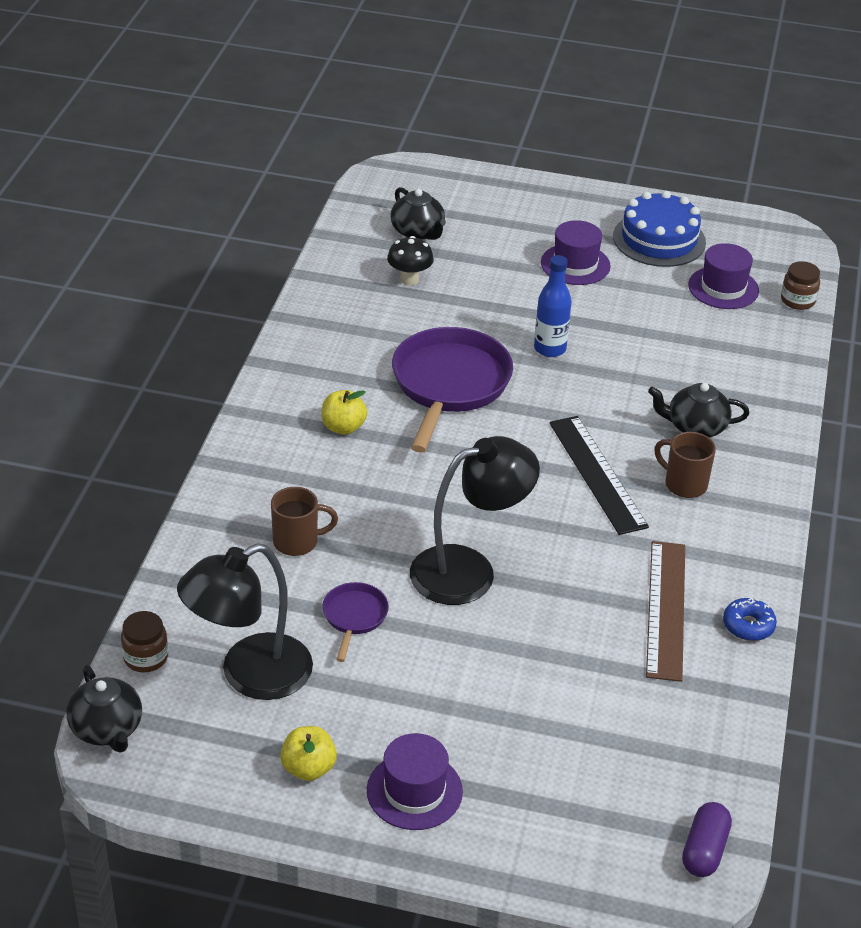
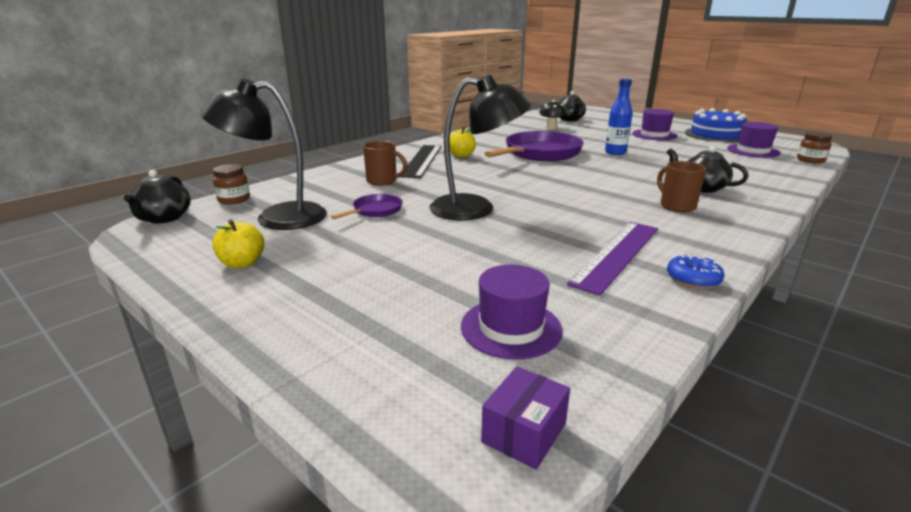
camera: 30 degrees right, 15 degrees down
purple hat [367,733,463,830] -> purple hat moved to [461,265,563,359]
black ruler [549,416,649,535] -> black ruler moved to [401,145,441,178]
brown ruler [646,541,685,682] -> purple ruler [567,222,658,295]
purple capsule [682,802,732,877] -> purple box [481,366,570,469]

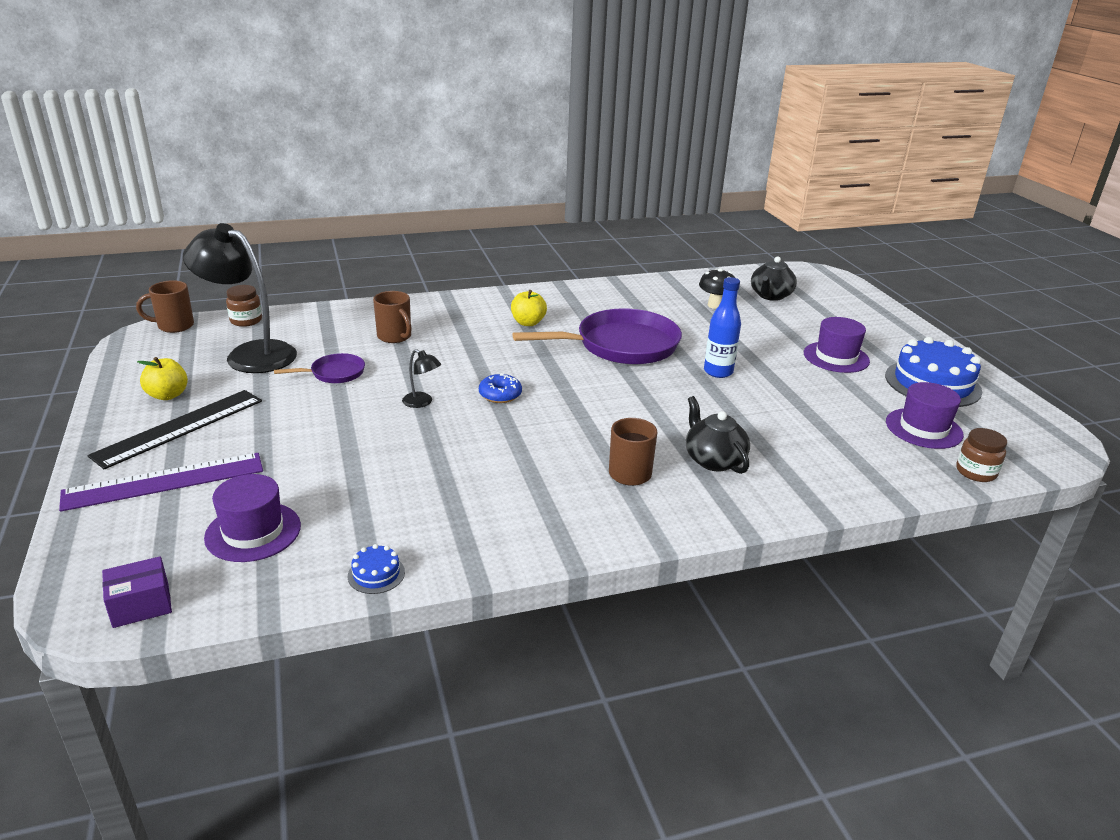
camera: 30 degrees right, 5 degrees up
black teapot [124,170,191,224] -> brown mug [136,280,194,333]
black ruler [401,145,441,178] -> black ruler moved to [88,390,262,469]
black lamp [430,75,531,220] -> black lamp [402,349,441,408], size x0.41
purple ruler [567,222,658,295] -> purple ruler moved to [59,453,263,512]
blue donut [667,254,725,289] -> blue donut moved to [479,373,522,403]
none -> blue cake [348,544,405,594]

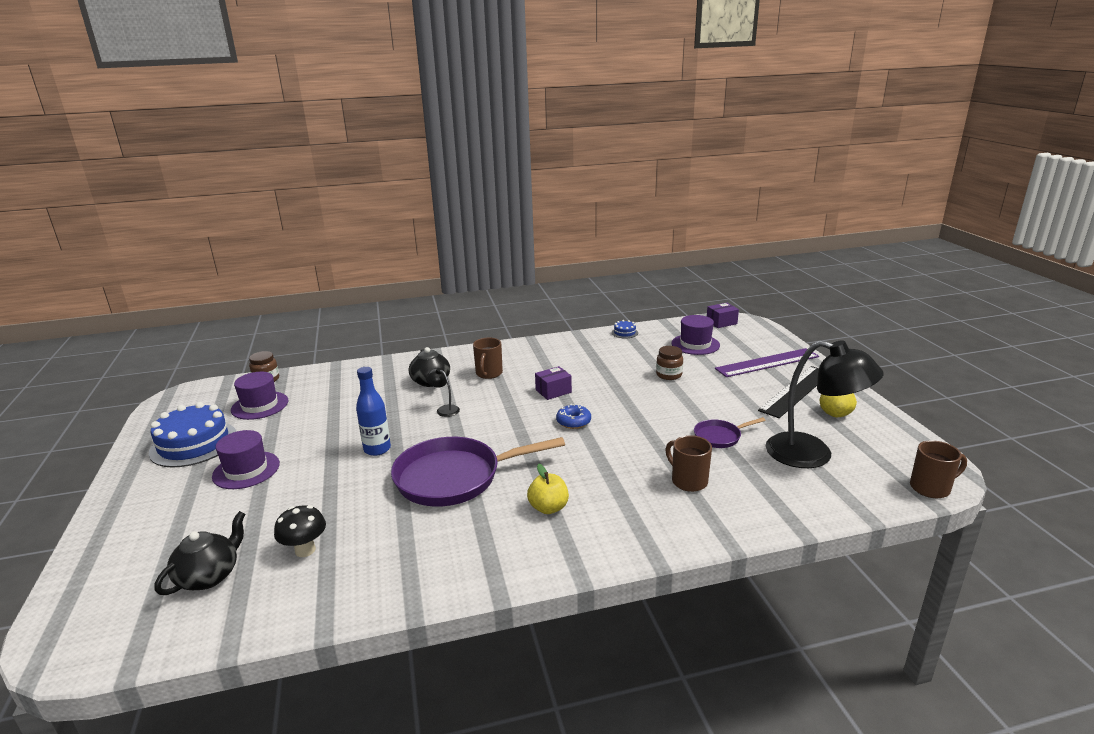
camera: 175 degrees left, 5 degrees down
brown jar [226,285,262,327] -> brown jar moved to [656,346,683,380]
black lamp [402,349,441,408] -> black lamp moved to [426,368,460,417]
none -> purple box [535,366,572,400]

